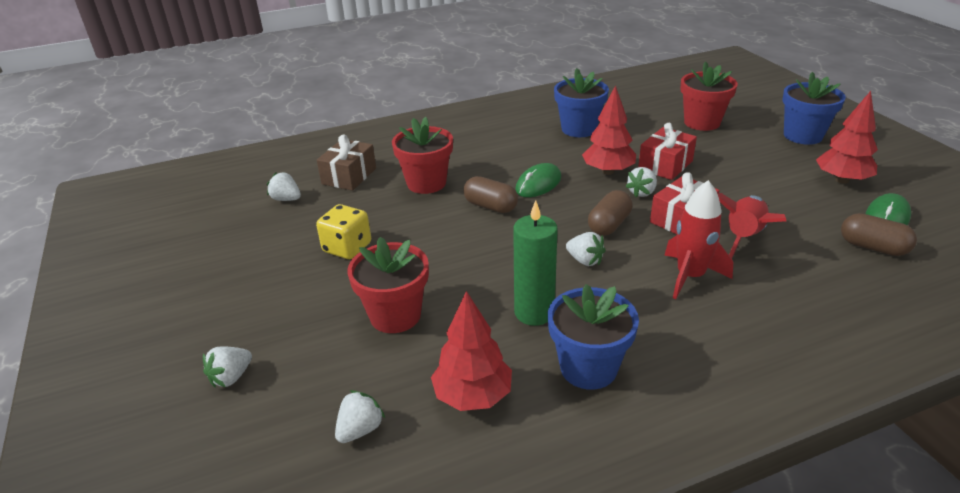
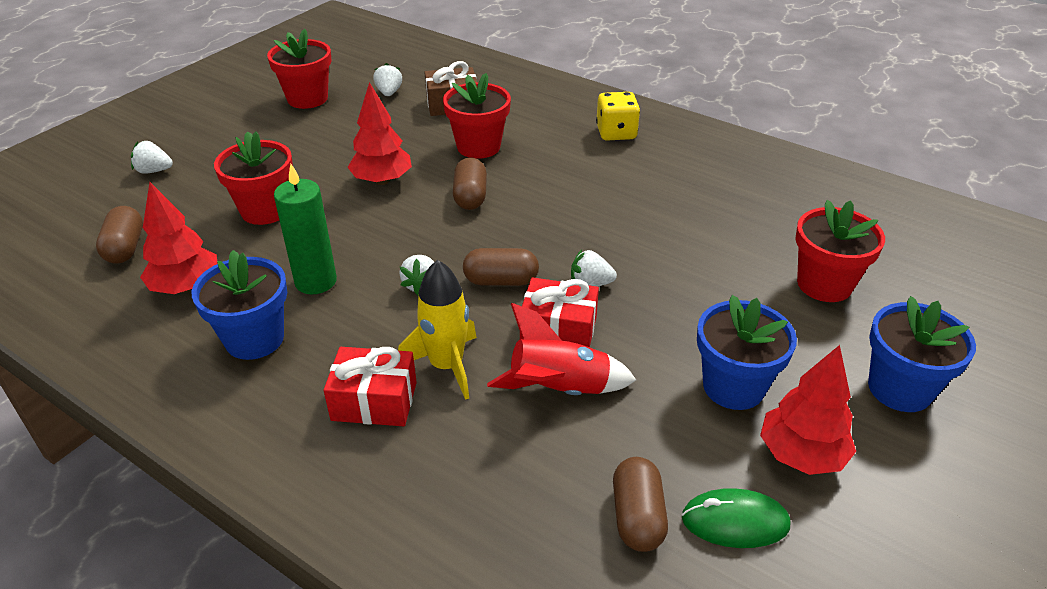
camera: 55 degrees right, 5 degrees up
yellow dice [316,204,371,259] -> yellow dice moved to [596,92,640,141]
white strawberry [335,390,385,443] -> brown capsule [96,206,143,264]
green mouse [515,163,561,197] -> none
blue flower pot [554,68,609,137] -> blue flower pot moved to [697,295,797,410]
red tree [582,85,636,175] -> red tree moved to [347,82,412,185]
red gift [638,123,697,180] -> red gift moved to [323,347,417,426]
red rocket [664,180,733,299] -> yellow rocket [398,260,477,400]
none -> red flower pot [267,29,332,109]

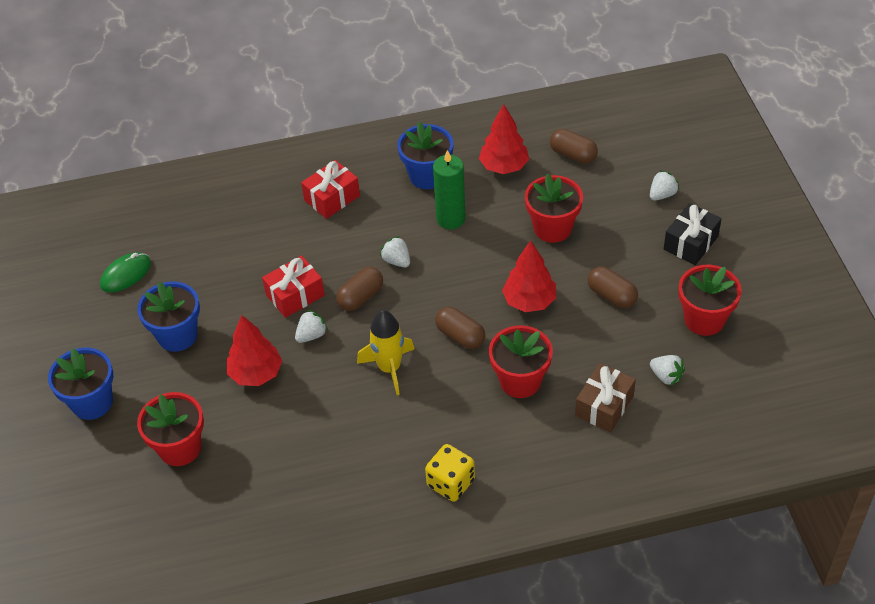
camera: 135 degrees right, 10 degrees up
yellow rocket [398,260,477,400] -> yellow rocket moved to [357,310,414,395]
red rocket [487,303,636,395] -> none
brown capsule [613,457,668,552] -> brown capsule moved to [587,266,638,308]
red tree [760,345,856,475] -> red tree moved to [227,315,282,386]
none -> black gift [664,203,722,265]

